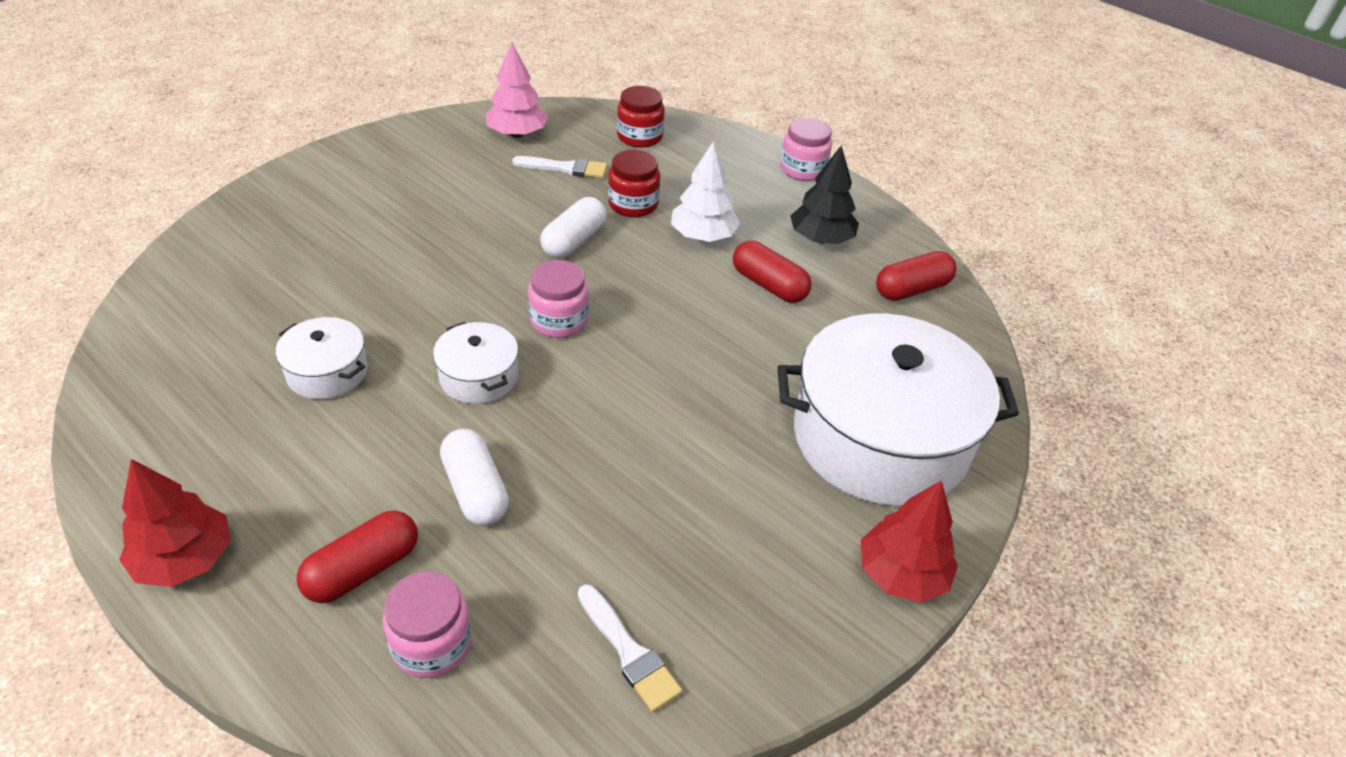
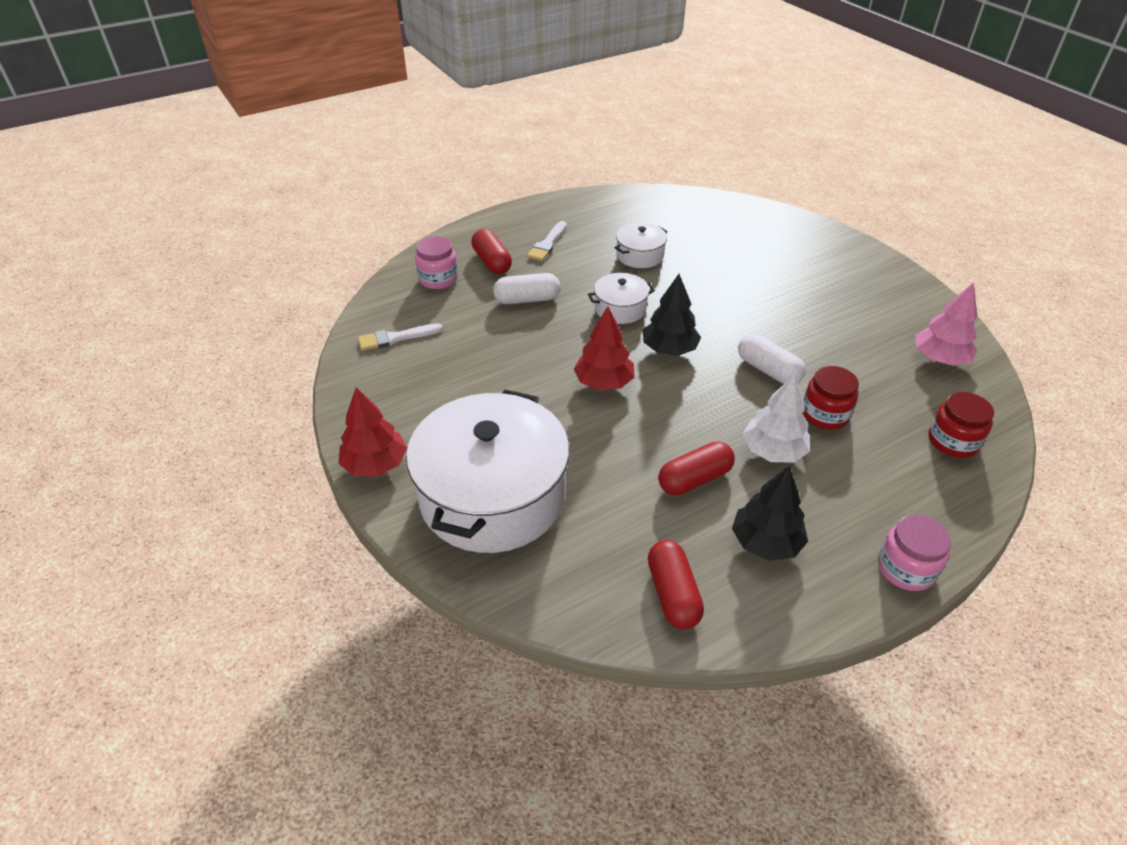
camera: 110 degrees right, 0 degrees up
red tree [119,459,231,587] -> red tree moved to [574,306,635,391]
white brush [512,156,607,178] -> white brush moved to [527,221,567,261]
pink jar [528,260,589,338] -> black tree [643,274,701,356]

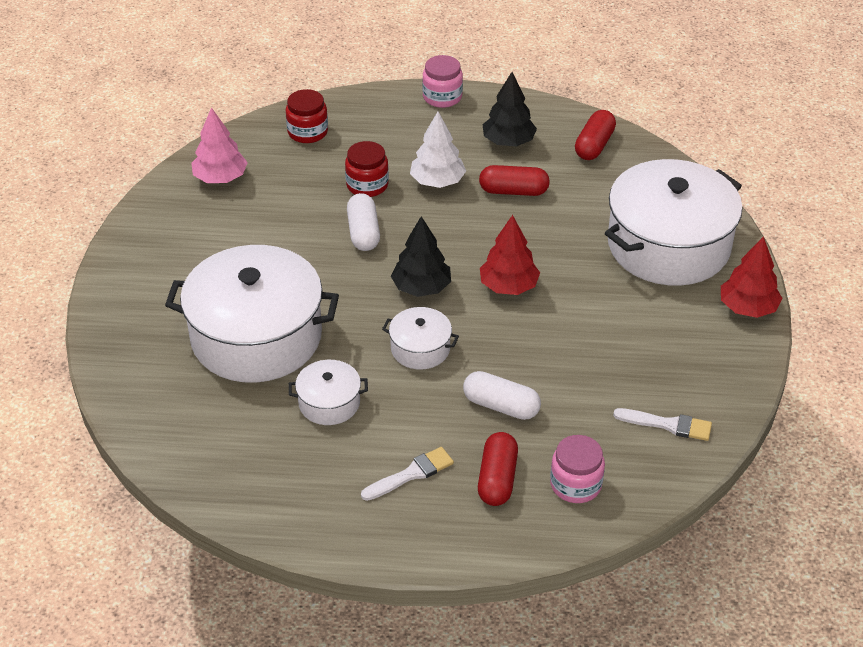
camera: 145 degrees left, 0 degrees up
none -> white pot [165,245,339,383]

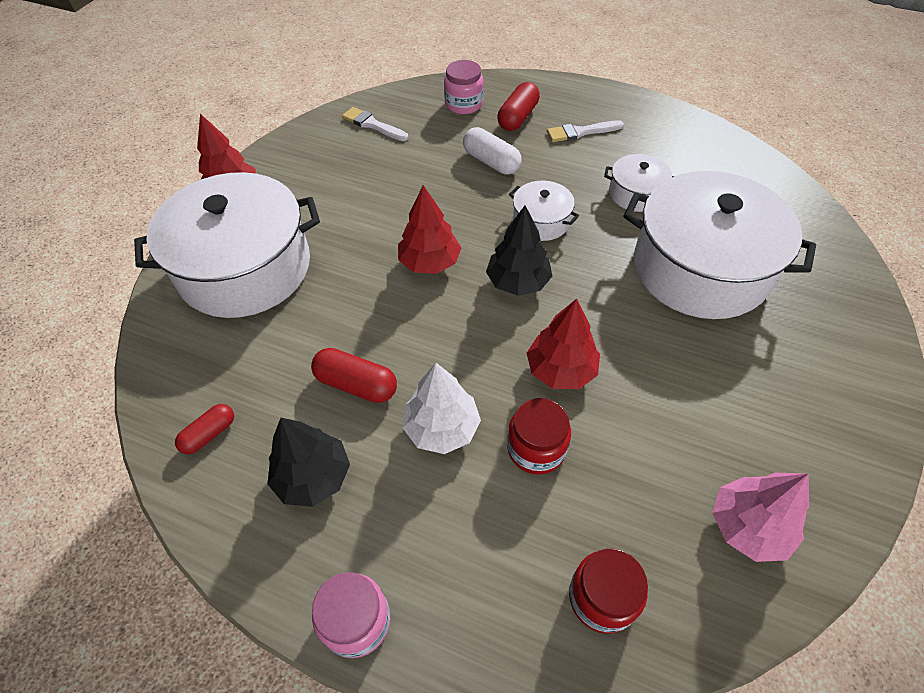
camera: 160 degrees left, 10 degrees up
white capsule [347,193,380,251] -> red tree [527,299,600,389]
red capsule [575,110,616,160] -> red capsule [175,404,234,454], size x0.66

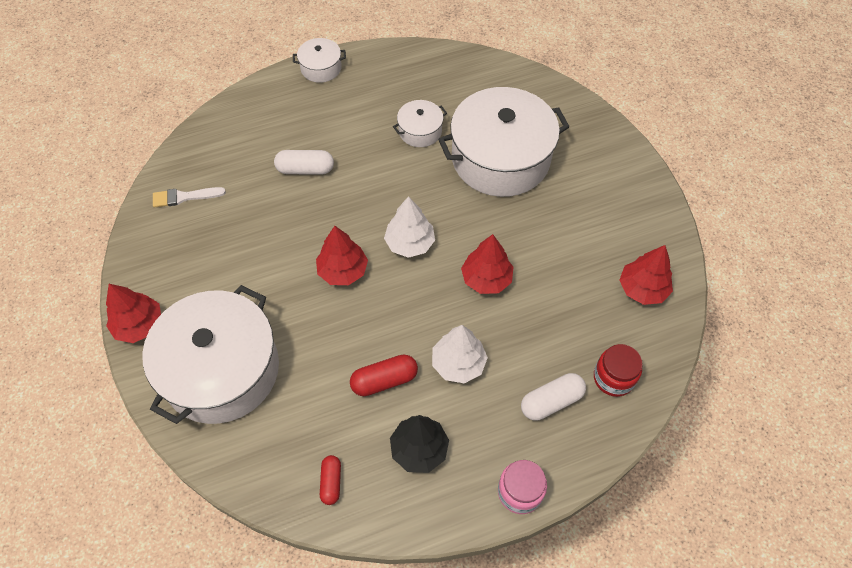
camera: 45 degrees left, 5 degrees up
pink jar [444,60,484,114] -> none
black tree [486,206,552,296] -> white tree [384,196,435,258]
red capsule [497,82,540,131] -> none
red jar [507,398,571,475] -> none
white pot [509,181,579,241] -> white pot moved to [293,38,346,83]
white brush [547,120,624,142] -> none
pink tree [712,473,809,562] -> red tree [620,245,673,305]
none -> white capsule [521,373,586,421]

